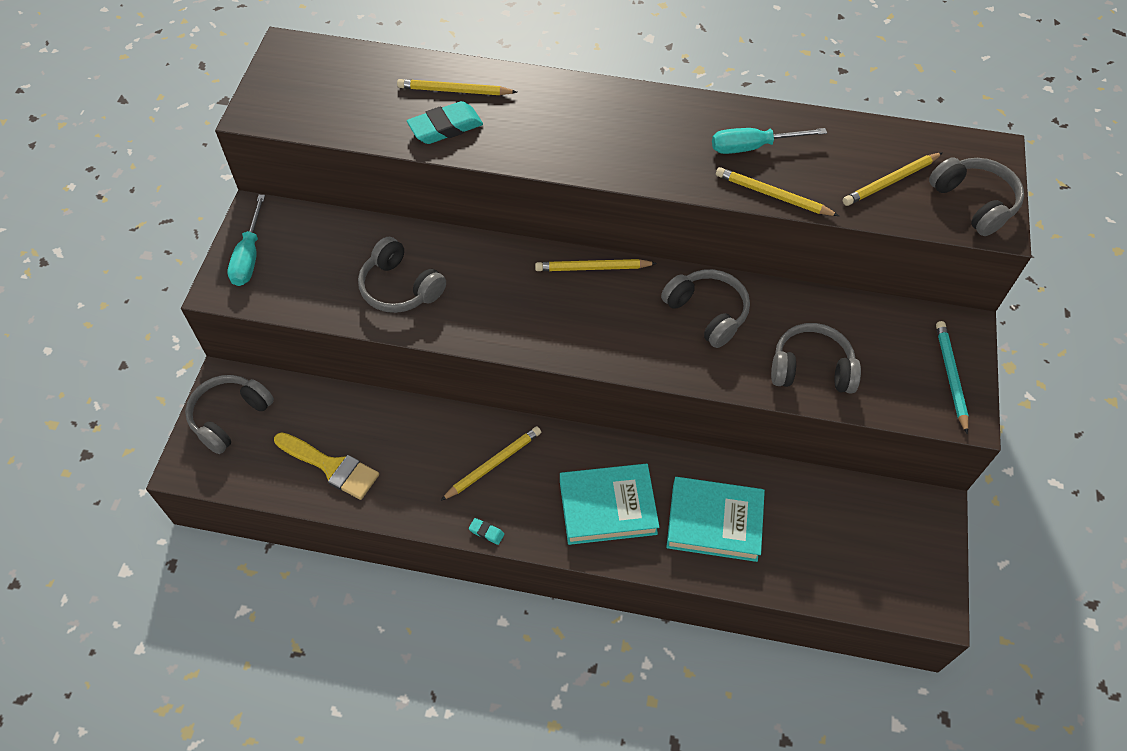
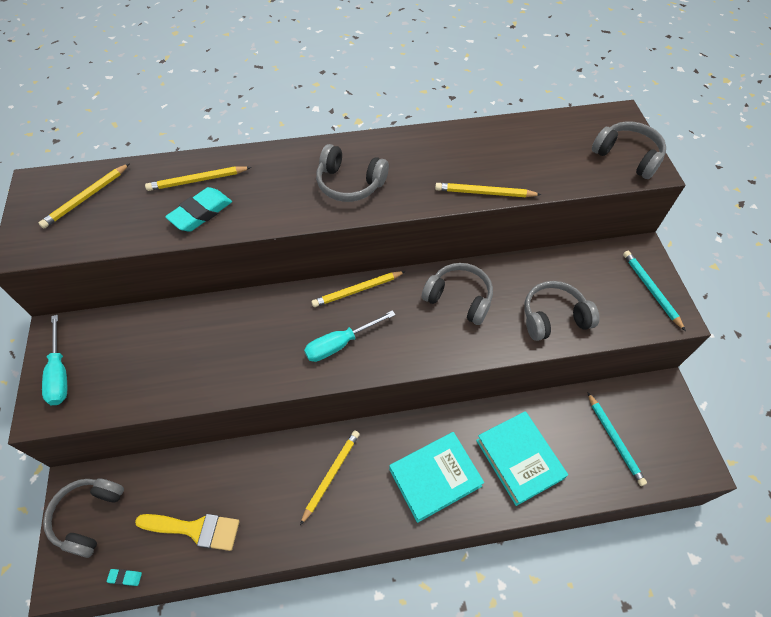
camera: 20 degrees left, 0 degrees up
grey headphones [358,237,446,313] -> grey headphones moved to [316,144,389,202]
turquoise eraser [469,518,504,545] -> turquoise eraser moved to [107,569,142,586]
turquoise book [666,477,765,562] -> turquoise book turned 75 degrees clockwise [476,411,568,506]
turquoise screwdriver [712,128,827,154] -> turquoise screwdriver moved to [304,310,395,362]
yellow pencil [843,153,942,206] -> yellow pencil moved to [39,163,130,228]
none -> turquoise pencil [587,392,647,486]

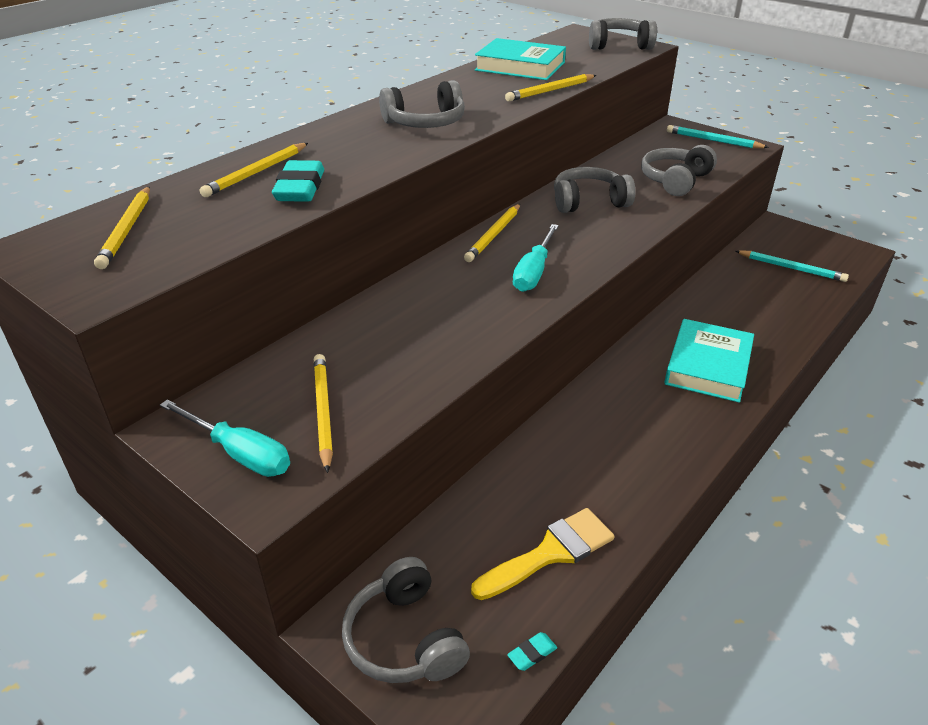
camera: 40 degrees left, 20 degrees down
yellow pencil [300,430,360,525] -> yellow pencil moved to [314,354,333,473]
turquoise book [476,411,568,506] -> turquoise book moved to [475,38,566,80]

